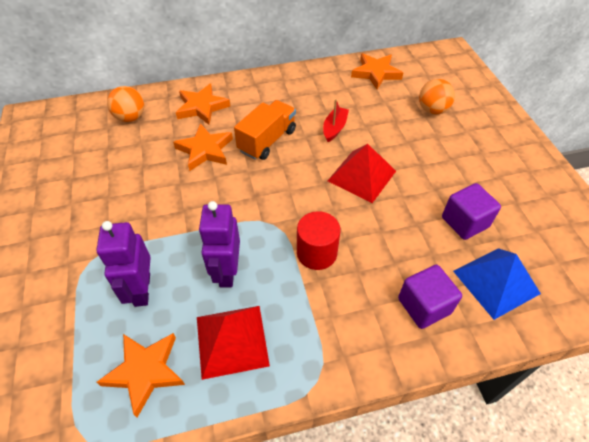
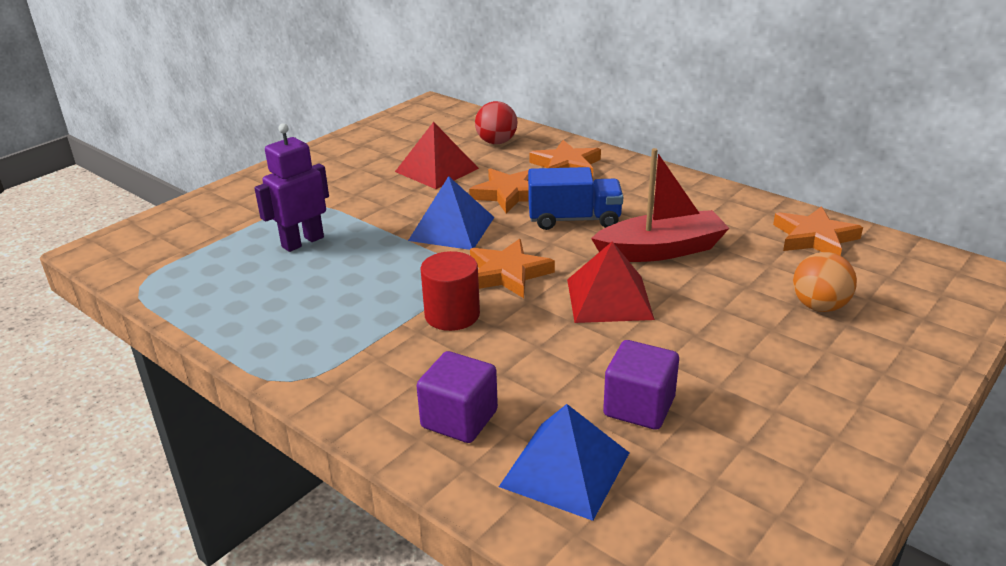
camera: 55 degrees right, 20 degrees down
orange star [97,333,185,417] -> orange star moved to [470,239,555,298]
orange ball [107,86,144,122] -> red ball [475,101,517,144]
red pyramid [197,306,270,380] -> red pyramid moved to [395,122,479,189]
purple robot [199,201,240,287] -> none
orange truck [234,100,296,160] -> blue truck [528,167,623,230]
red boat [323,99,349,142] -> red boat [591,148,729,262], size x1.84
none -> blue pyramid [408,176,494,250]

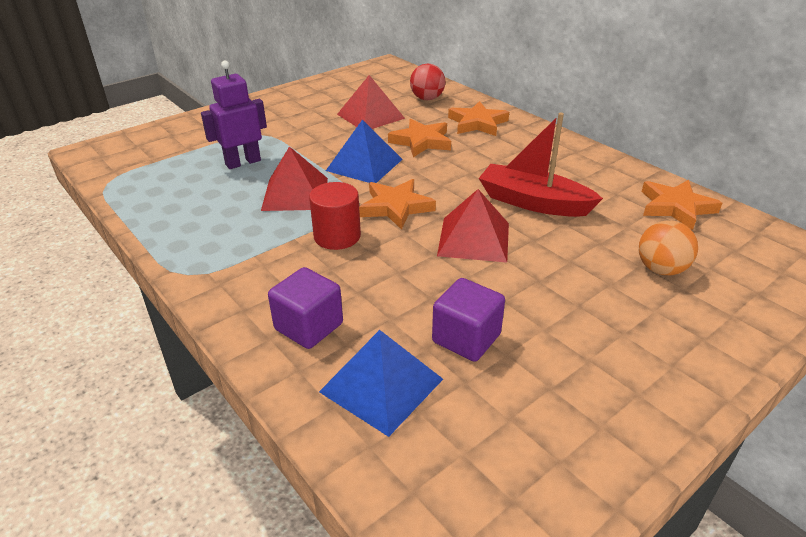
camera: 10 degrees right, 5 degrees up
blue truck [528,167,623,230] -> none
red boat [591,148,729,262] -> red boat turned 150 degrees counterclockwise [479,113,603,217]
none -> red pyramid [261,146,328,211]

